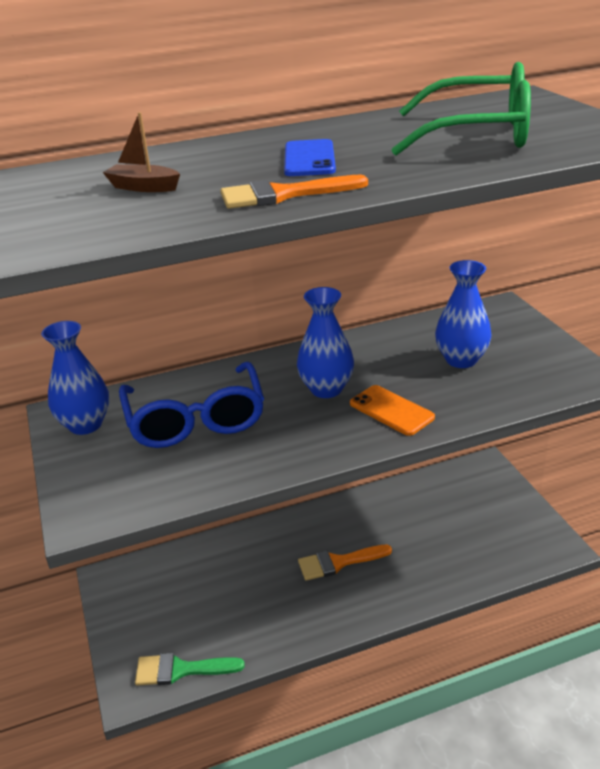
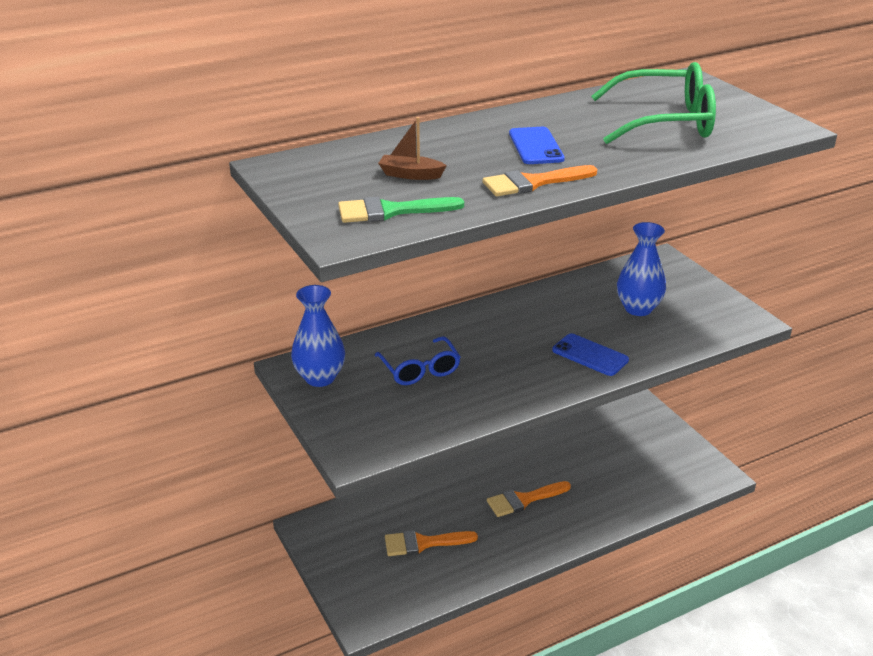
camera: 10 degrees left, 0 degrees up
blue glasses [119,362,264,448] -> blue glasses [375,336,461,385], size x0.61
green brush [135,653,245,686] -> green brush moved to [338,197,464,223]
blue vase [297,287,354,398] -> none
orange phone [350,385,435,436] -> blue phone [552,333,629,376]
none -> orange brush [385,530,478,556]

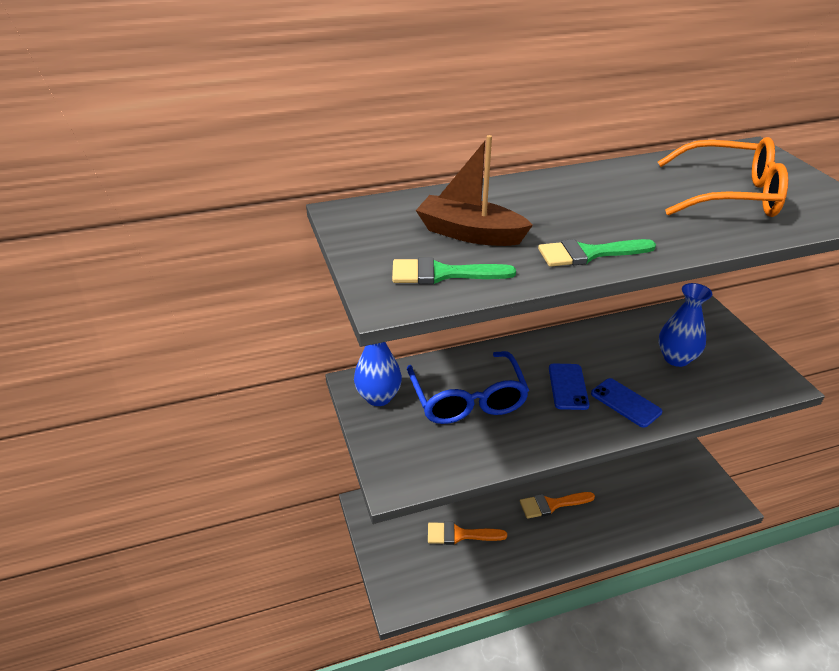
camera: 10 degrees right, 5 degrees up
blue glasses [375,336,461,385] -> blue glasses [407,351,529,424], size x1.63
brown boat [378,117,447,180] -> brown boat [416,135,533,246], size x1.76
orange brush [482,165,597,196] -> green brush [538,239,656,267]
blue phone [509,127,565,164] -> blue phone moved to [549,364,589,410]
green glasses [591,62,716,144] -> orange glasses [658,137,788,217]

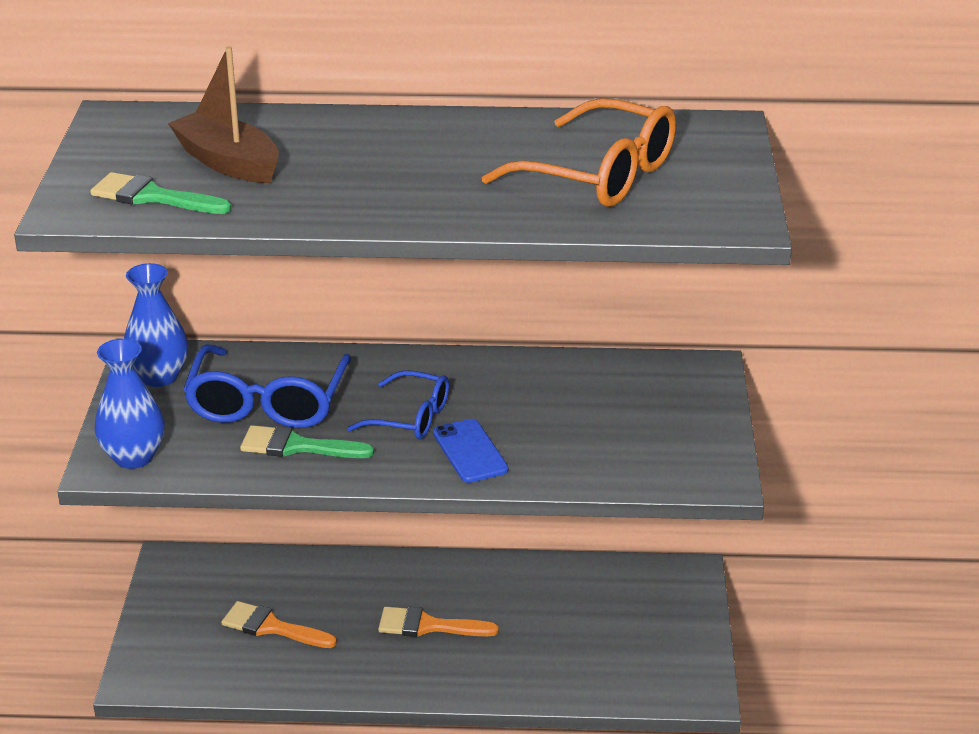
camera: 20 degrees right, 5 degrees down
green brush [538,239,656,267] -> green brush moved to [240,425,374,458]
blue phone [549,364,589,410] -> blue glasses [347,370,449,439]
blue vase [659,283,712,367] -> blue vase moved to [94,338,165,469]

